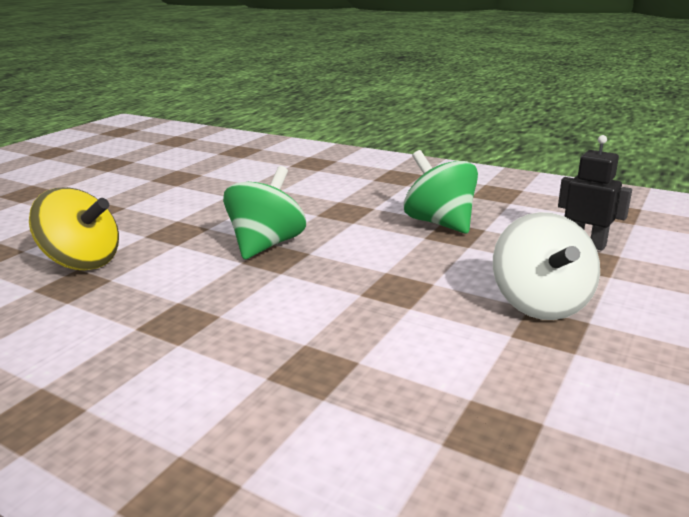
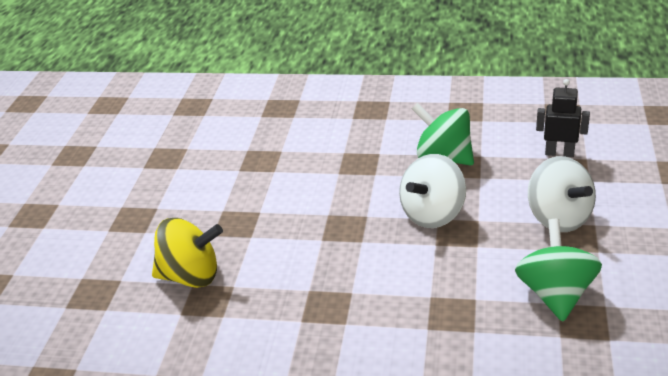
camera: 20 degrees left, 10 degrees up
green spinning top [223,166,306,260] -> green spinning top moved to [515,219,602,322]
none -> white spinning top [399,154,466,228]

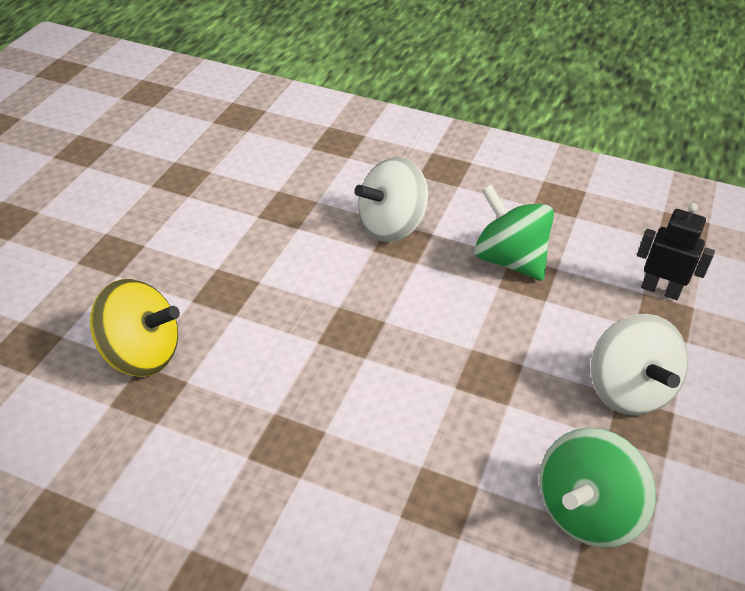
camera: 10 degrees right, 10 degrees up
white spinning top [399,154,466,228] -> white spinning top moved to [354,157,428,242]
green spinning top [515,219,602,322] -> green spinning top turned 150 degrees counterclockwise [540,428,656,548]

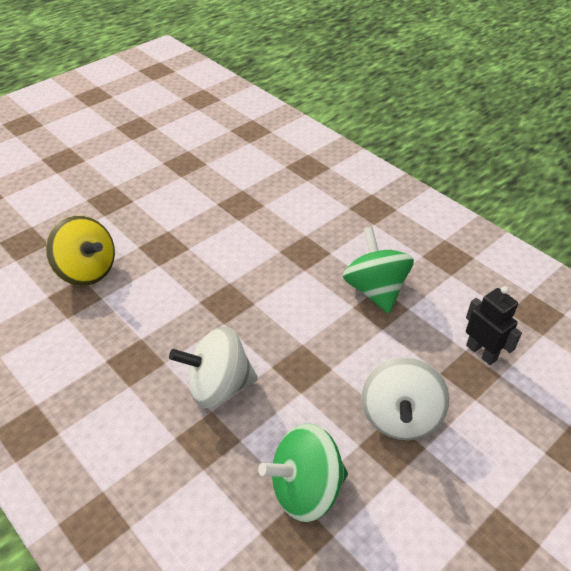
camera: 25 degrees right, 0 degrees up
white spinning top [354,157,428,242] -> white spinning top moved to [169,327,258,408]

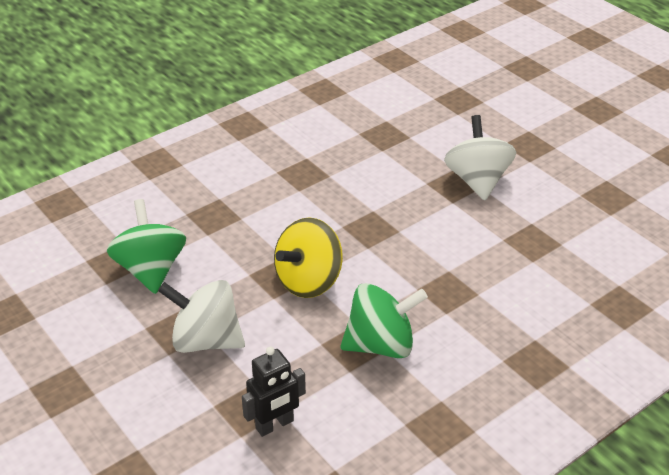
camera: 95 degrees right, 5 degrees down
yellow spinning top [46,216,115,286] -> yellow spinning top moved to [274,217,343,298]
white spinning top [169,327,258,408] -> white spinning top moved to [444,115,516,201]

